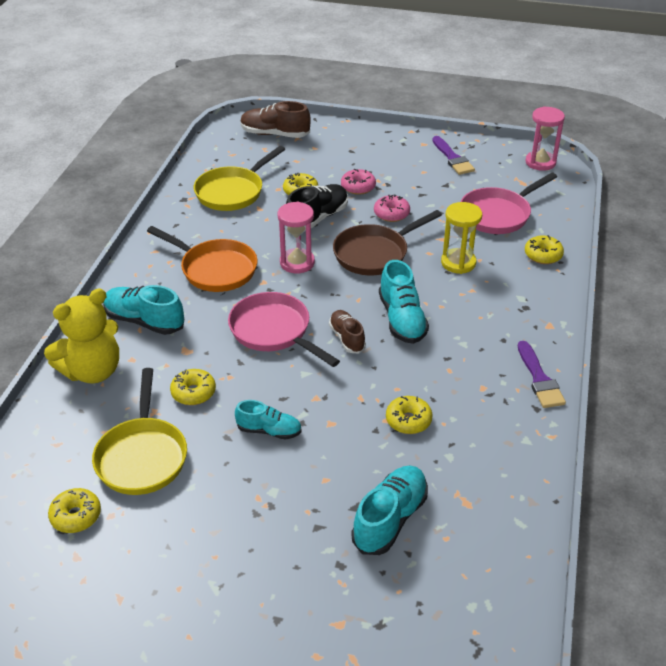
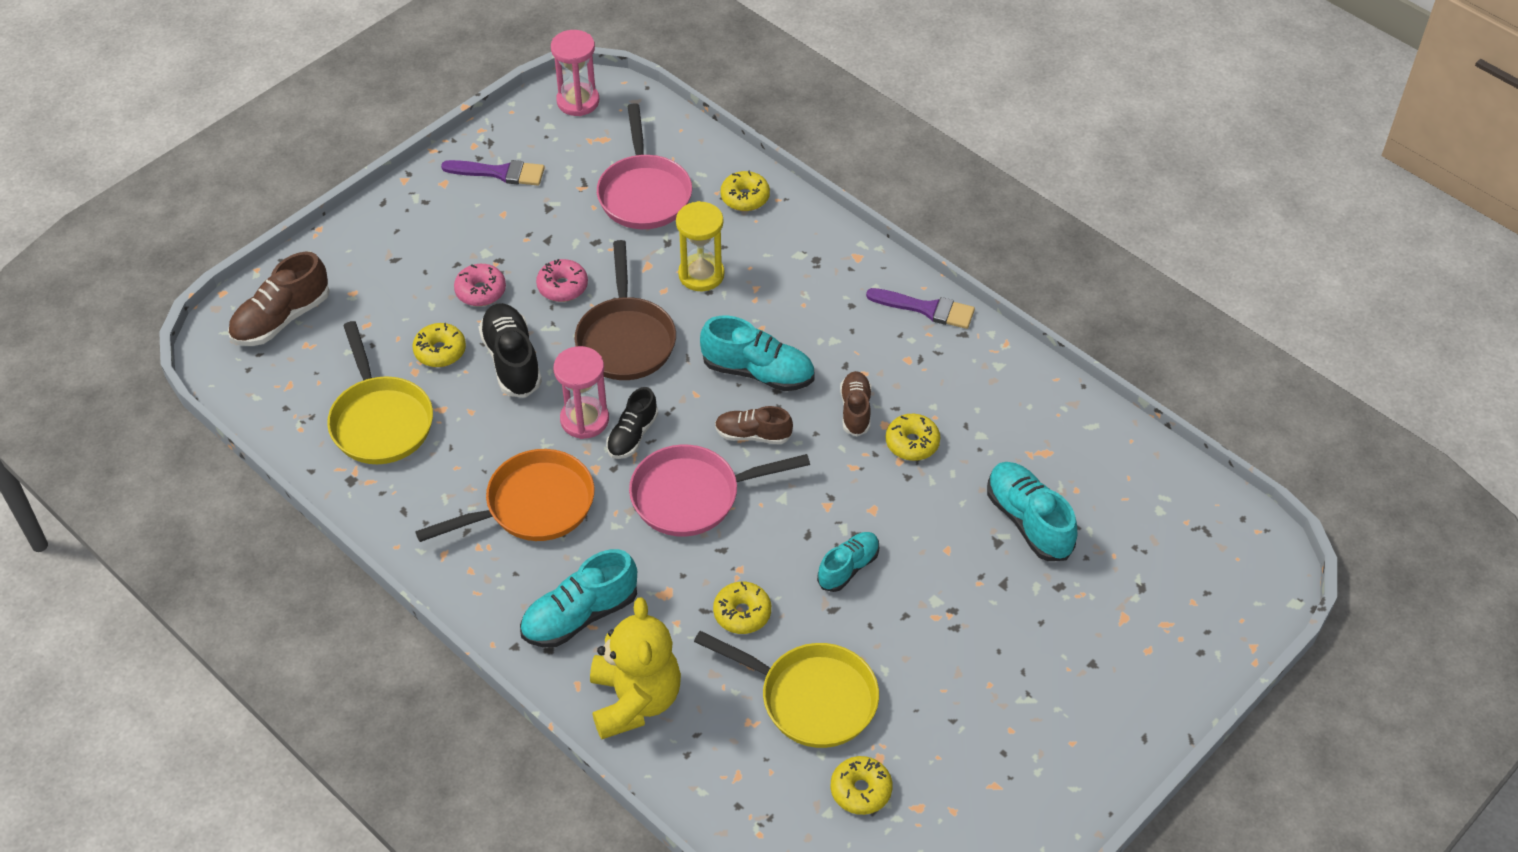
camera: 60 degrees left, 10 degrees up
none -> black shoe [606,387,658,459]
none -> brown shoe [840,371,871,436]

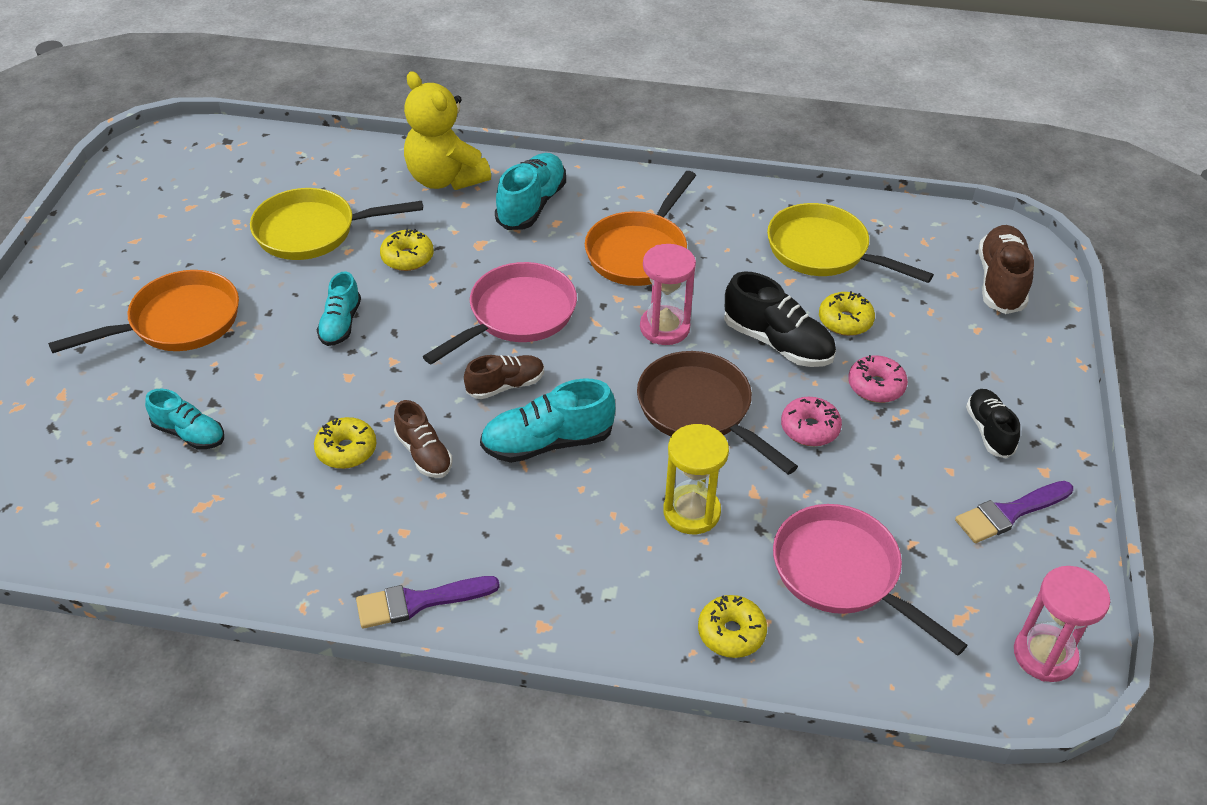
camera: 145 degrees right, 5 degrees down
black shoe [606,387,658,459] -> black shoe moved to [966,389,1020,458]
yellow donut [831,756,893,815] -> none
turquoise shoe [987,462,1077,561] -> turquoise shoe [145,389,224,449], size x0.64
none -> orange pan [48,270,239,353]

